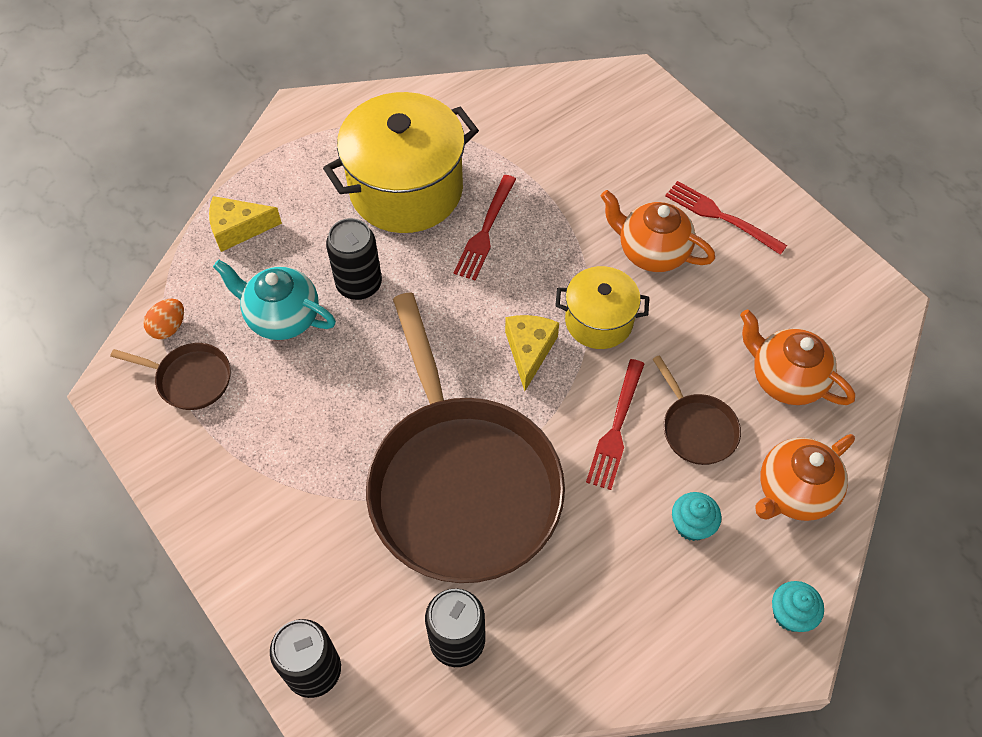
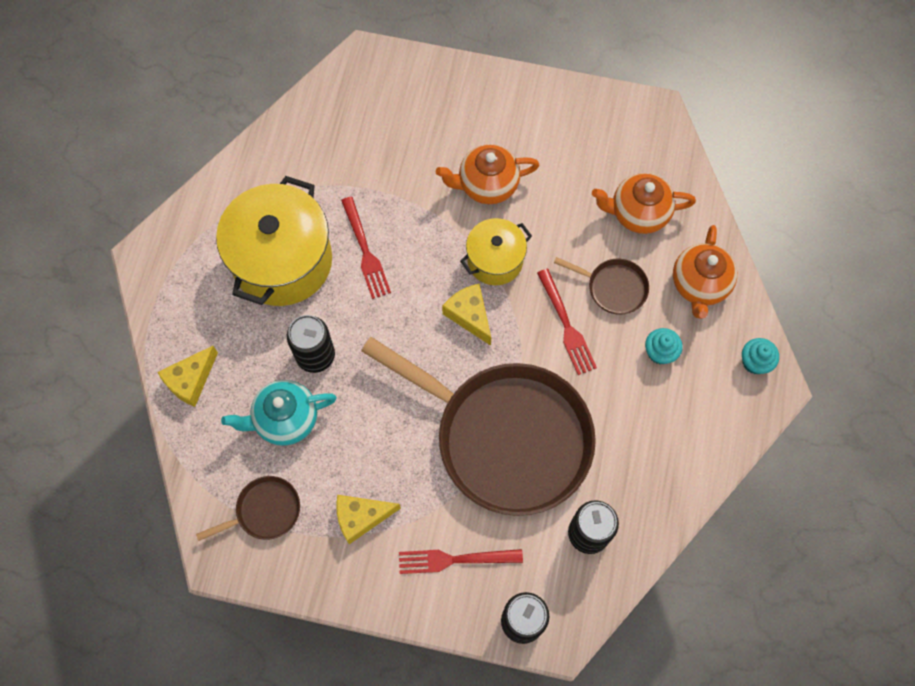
camera: 40 degrees left, 10 degrees up
orange egg [143,299,184,339] -> none
red fork [665,181,787,255] -> red fork moved to [399,549,523,574]
none -> yellow cheese [336,495,401,544]

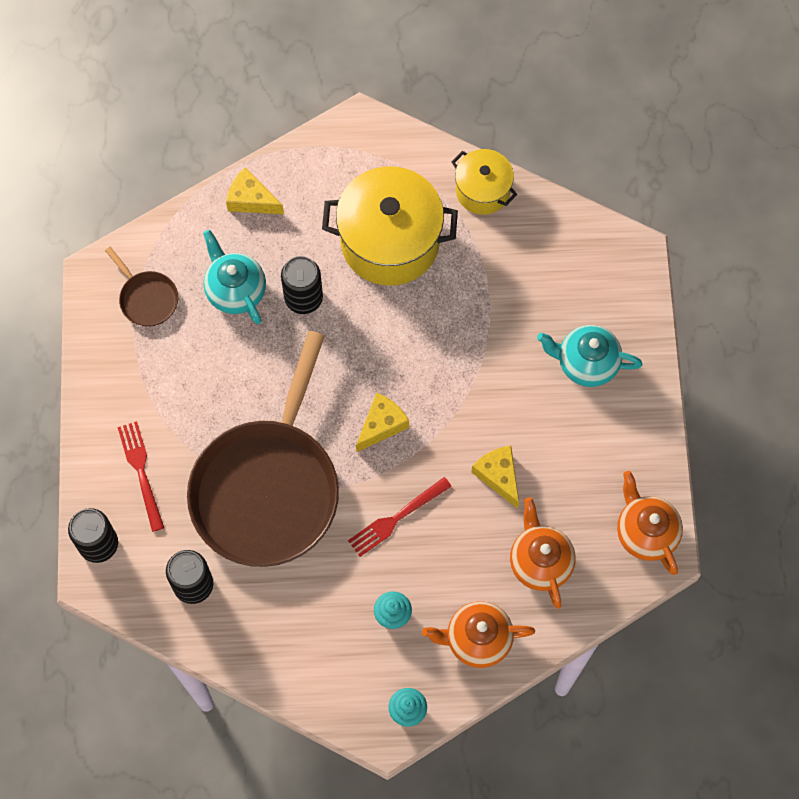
camera: 75 degrees right, 0 degrees up
yellow cheese [336,495,401,544] -> yellow cheese moved to [471,445,519,509]
red fork [341,197,391,299] -> none
orange teapot [436,144,539,204] -> orange teapot moved to [617,471,683,575]
yellow pot [460,218,532,285] -> yellow pot moved to [451,149,517,215]
brown pan [554,257,649,315] -> none
none -> turquoise teapot [537,325,642,387]

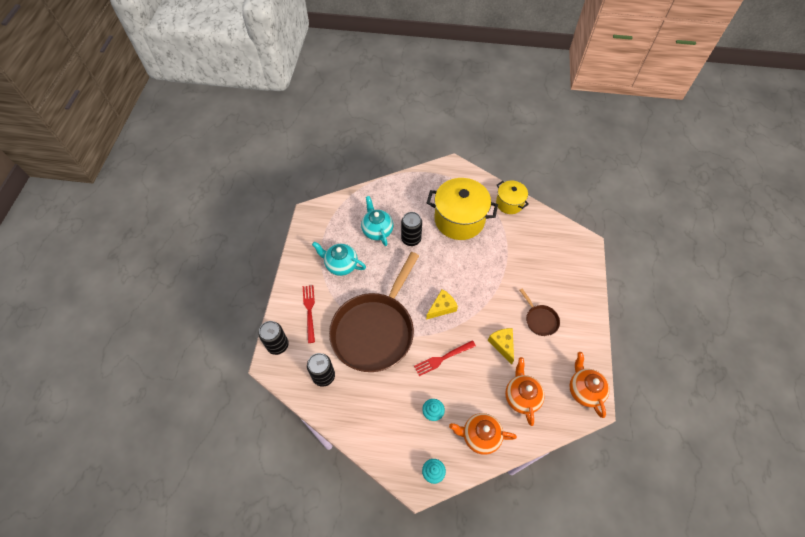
camera: 10 degrees right, 10 degrees down
brown pan [105,247,178,327] -> brown pan moved to [520,288,560,336]
yellow cheese [226,167,284,214] -> none
turquoise teapot [537,325,642,387] -> turquoise teapot moved to [312,242,366,276]

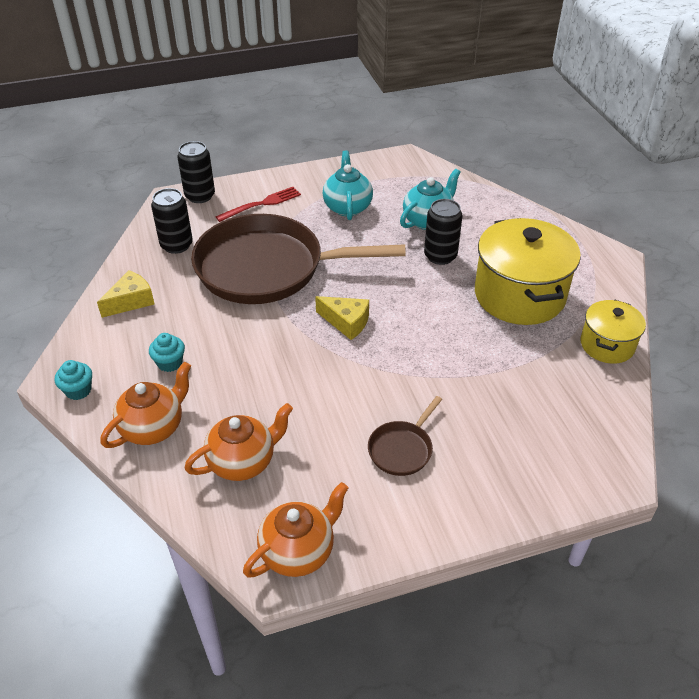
camera: 65 degrees right, 15 degrees down
red fork [414,340,476,376] -> none
orange teapot [449,413,517,455] -> orange teapot turned 60 degrees clockwise [100,362,191,448]
yellow cheese [488,328,514,364] -> yellow cheese moved to [97,270,155,318]

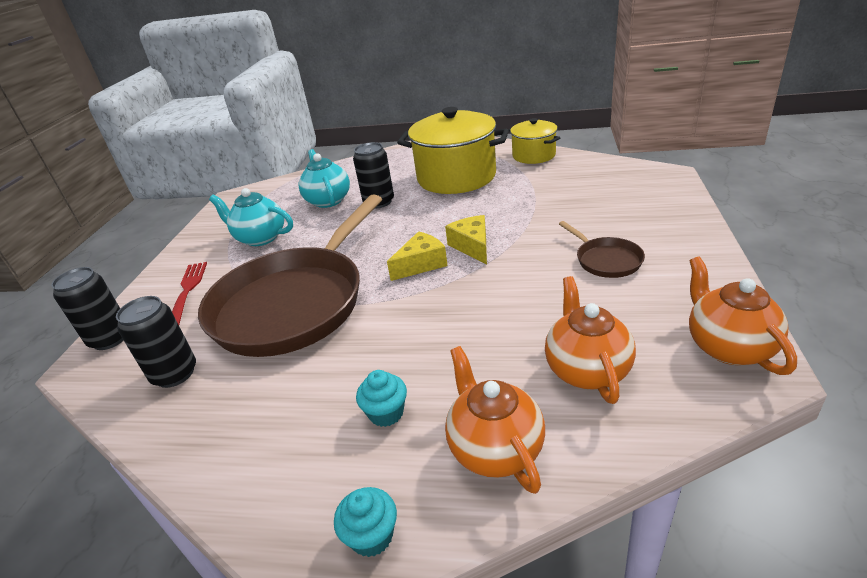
camera: 60 degrees left, 10 degrees down
yellow cheese [97,270,155,318] -> yellow cheese moved to [445,215,487,265]

